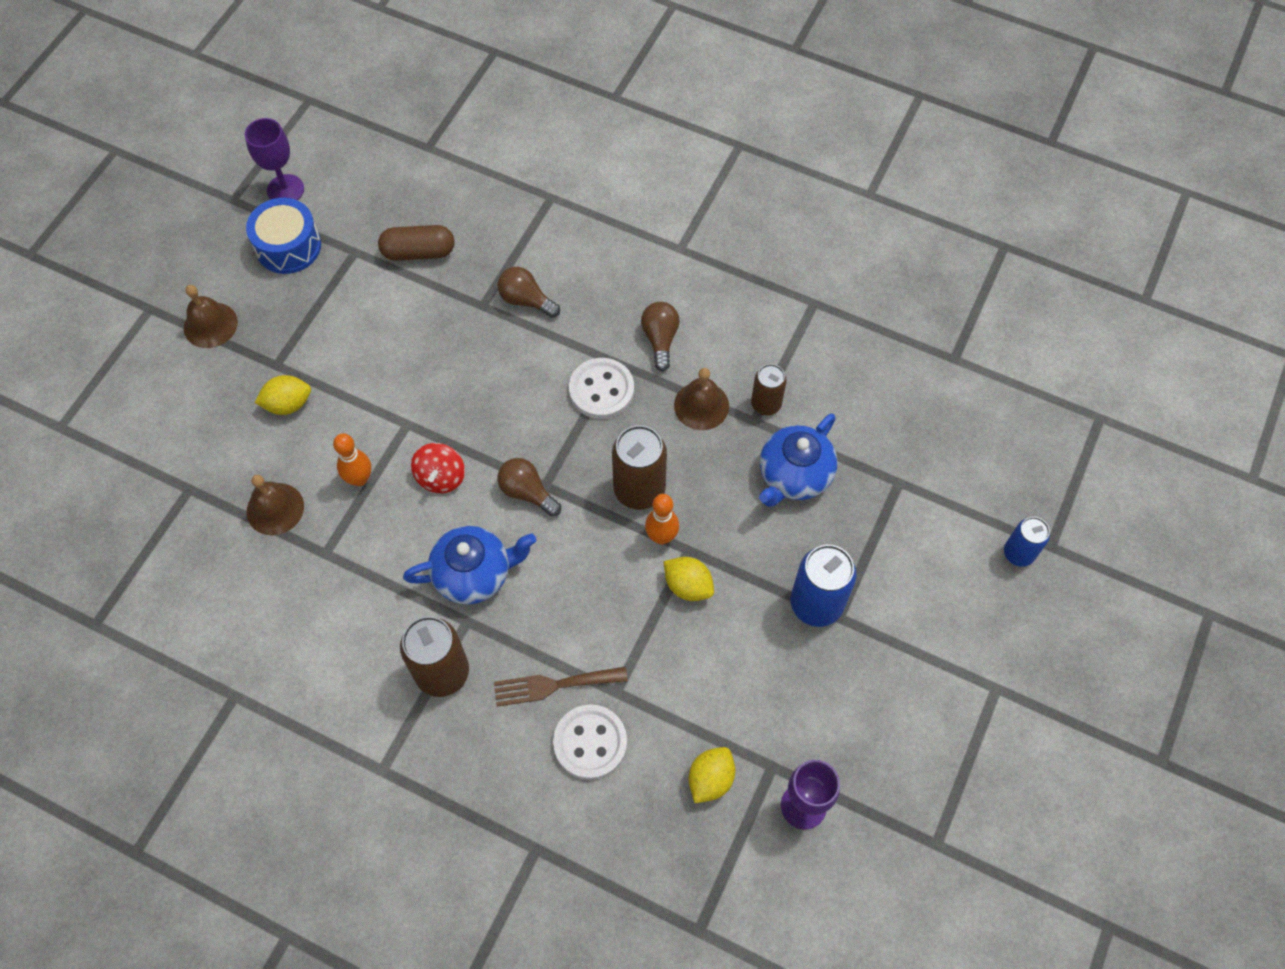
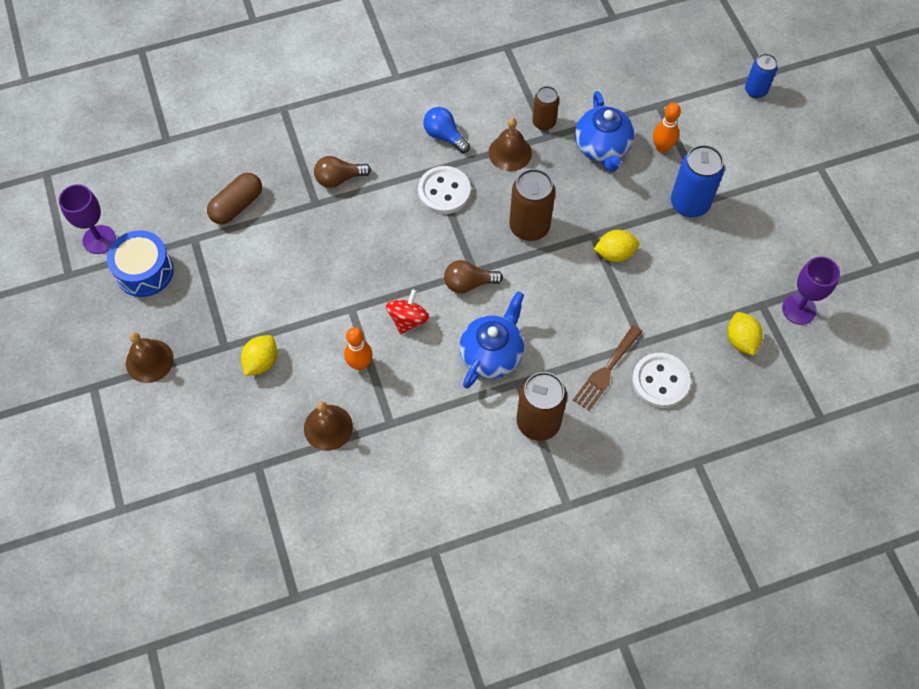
camera: 45 degrees left, 0 degrees up
red spinning top [411,443,465,493] -> red spinning top turned 120 degrees counterclockwise [386,289,429,334]
brown light bulb [641,302,680,371] -> blue light bulb [423,107,470,153]
orange bowling pin [645,494,679,544] -> orange bowling pin moved to [653,103,681,153]

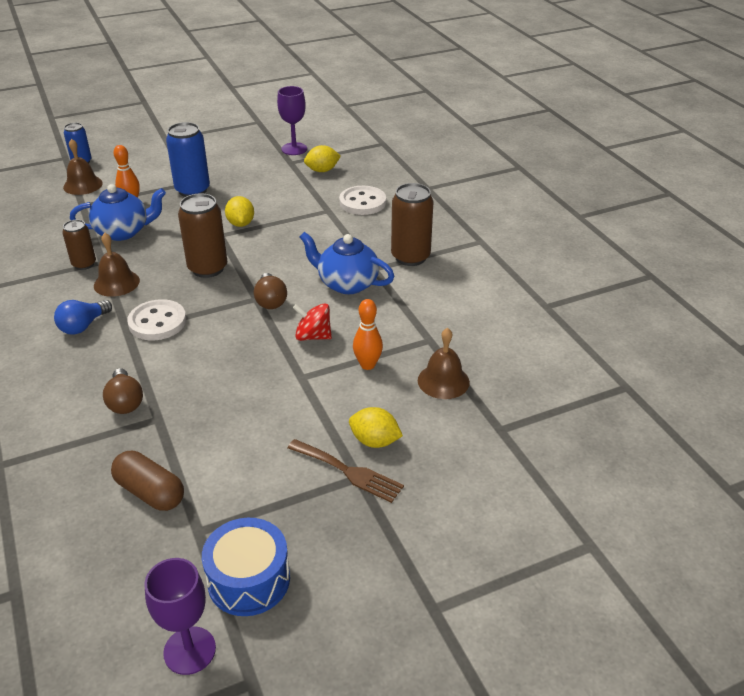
camera: 95 degrees left, 25 degrees down
brown bell [126,332,174,383] -> brown bell moved to [63,139,103,195]
brown fork [573,325,643,411] -> brown fork moved to [288,439,404,503]

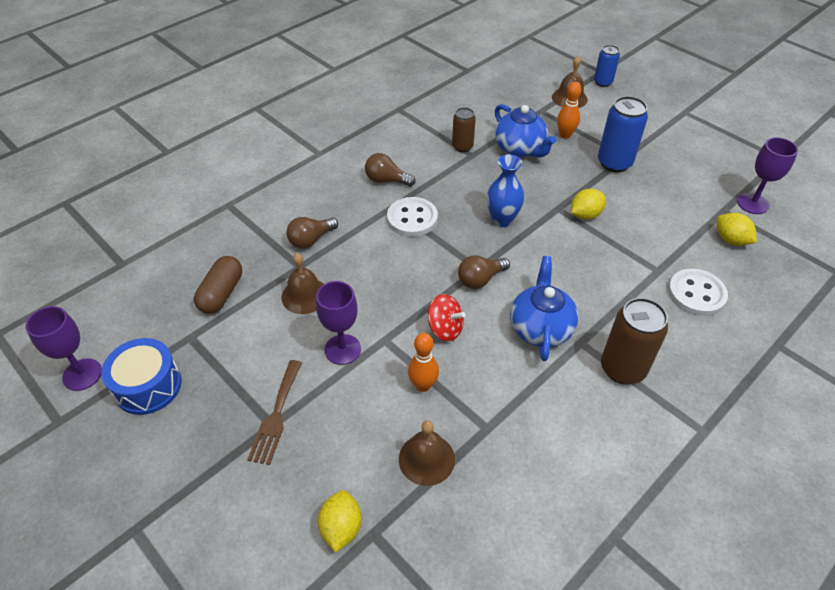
camera: 70 degrees right, 10 degrees up
blue light bulb [54,300,112,335] -> brown light bulb [365,153,415,187]
brown bell [94,233,140,297] -> brown bell moved to [282,253,324,314]
brown can [178,193,227,278] -> blue vase [487,155,524,227]
red spinning top [293,303,332,341] -> red spinning top turned 120 degrees clockwise [428,294,465,341]
yellow lemon [349,407,403,448] -> yellow lemon moved to [318,490,362,553]
none -> purple goblet [316,281,361,365]

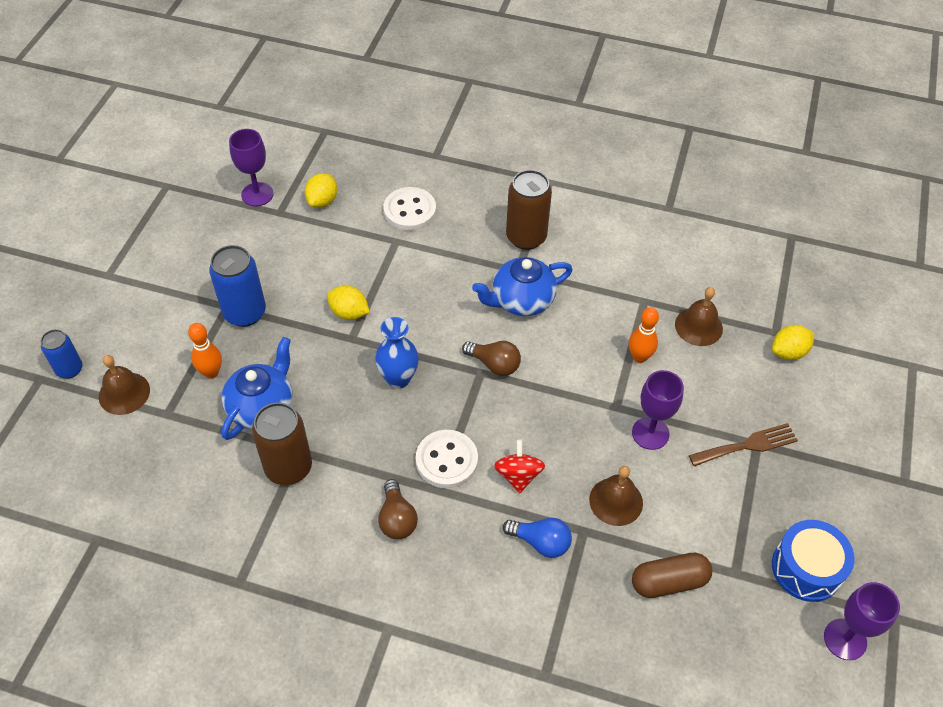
camera: 120 degrees left, 5 degrees up
brown light bulb [286,217,338,249] -> blue light bulb [503,518,572,558]
red spinning top [428,294,465,341] -> red spinning top moved to [494,439,545,493]
brown can [452,107,476,152] -> brown can [252,402,312,485], size x1.64

